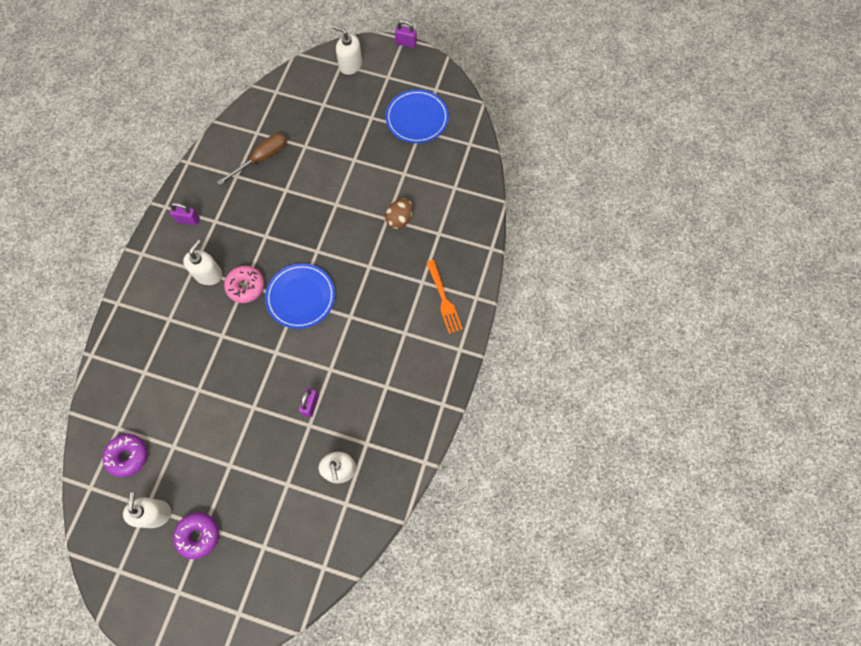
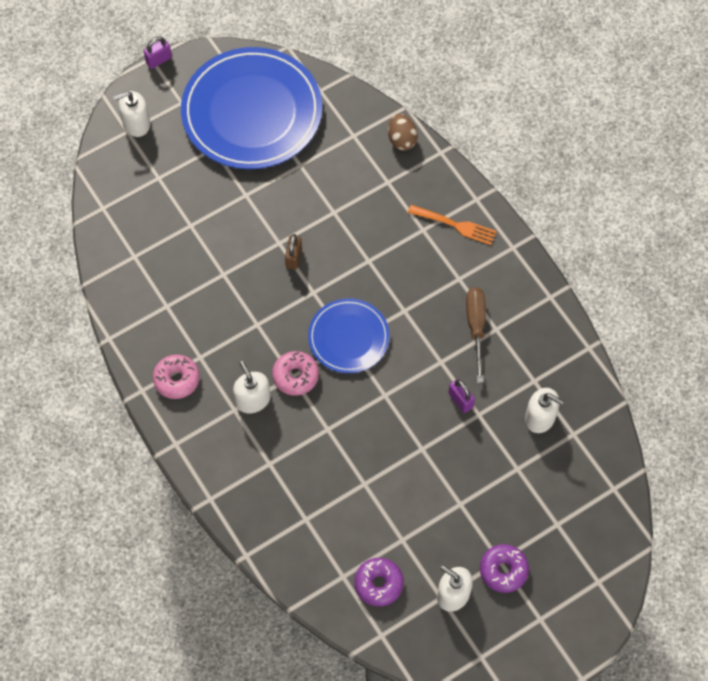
camera: 50 degrees left, 5 degrees down
purple padlock [170,203,200,225] -> pink donut [153,355,200,399]
brown screwdriver [217,133,287,185] -> brown screwdriver moved to [466,287,486,383]
brown egg [385,198,413,229] -> brown egg moved to [388,114,418,150]
blue plate [386,89,449,143] -> blue plate [181,47,322,169], size x1.84
none -> brown padlock [285,234,302,270]

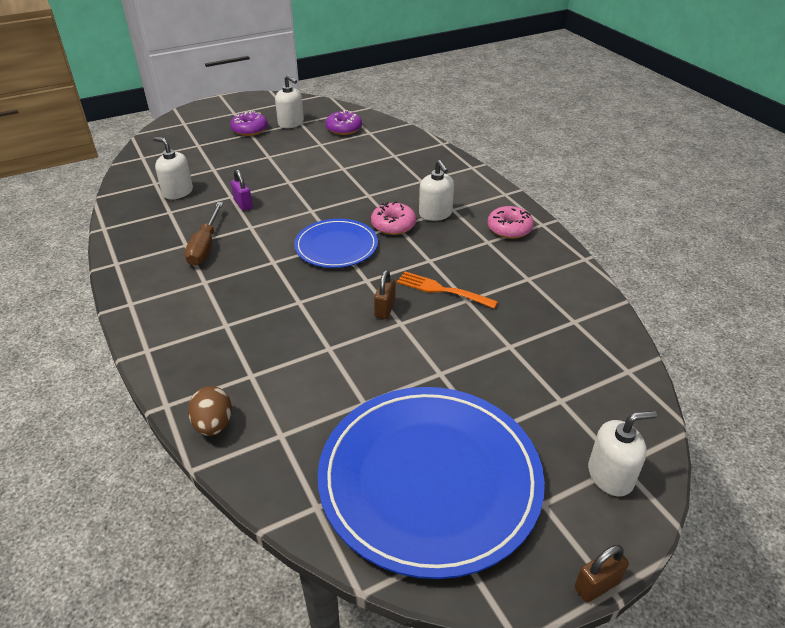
camera: 175 degrees left, 25 degrees down
purple padlock [144,37,172,69] -> brown padlock [575,545,629,602]
orange fork [408,205,497,245] -> orange fork moved to [397,272,498,309]

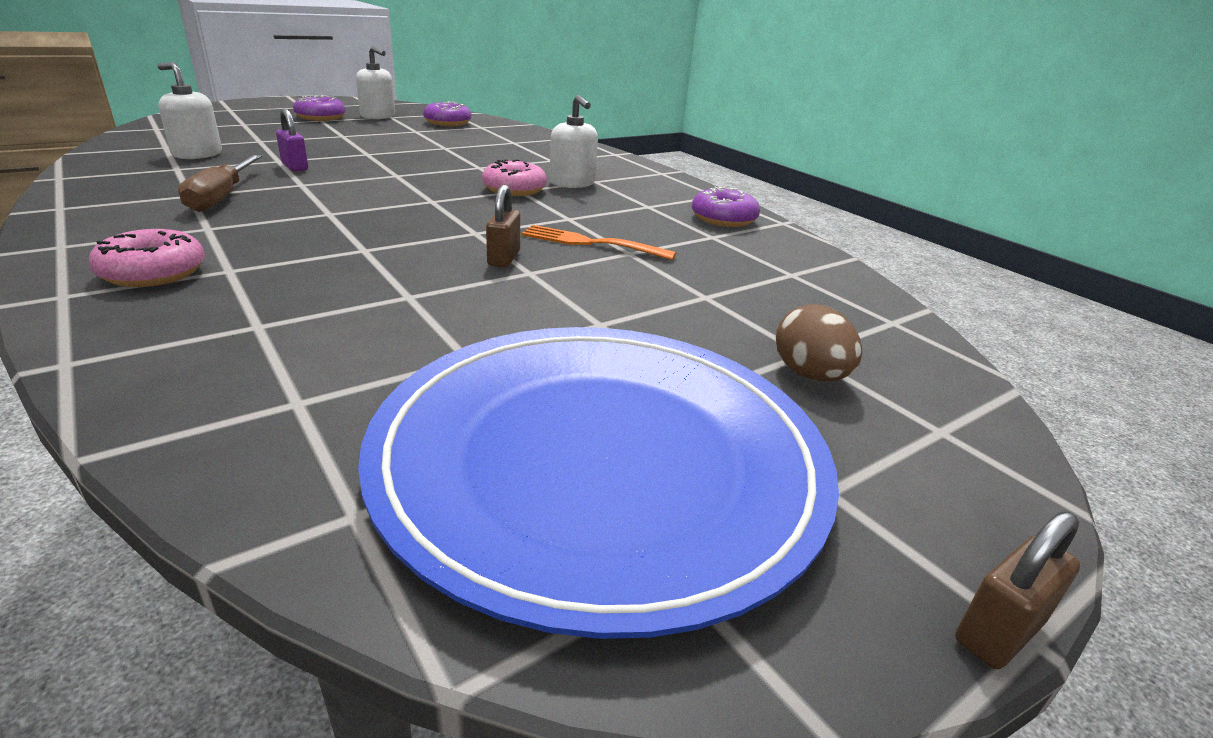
camera: 10 degrees left, 10 degrees down
brown egg [188,386,232,436] -> brown egg moved to [776,304,862,382]
blue plate [294,219,378,268] -> none
pink donut [487,206,534,239] -> pink donut moved to [89,229,205,287]
white soap dispenser [588,411,657,496] -> none
none -> purple donut [692,187,760,227]

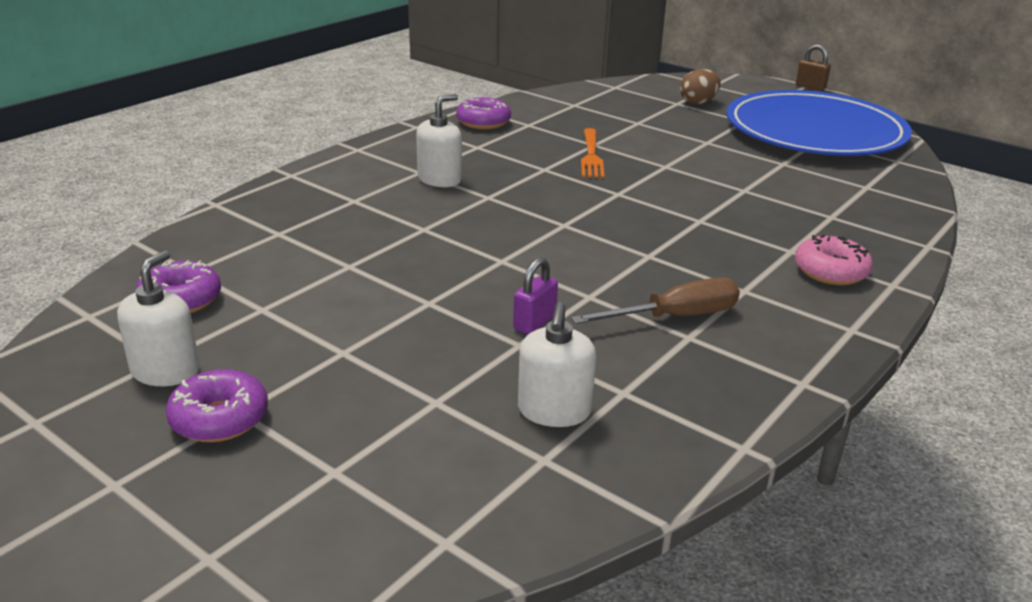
camera: 105 degrees left, 0 degrees up
pink donut [482,159,547,196] -> none
brown padlock [486,185,520,267] -> none

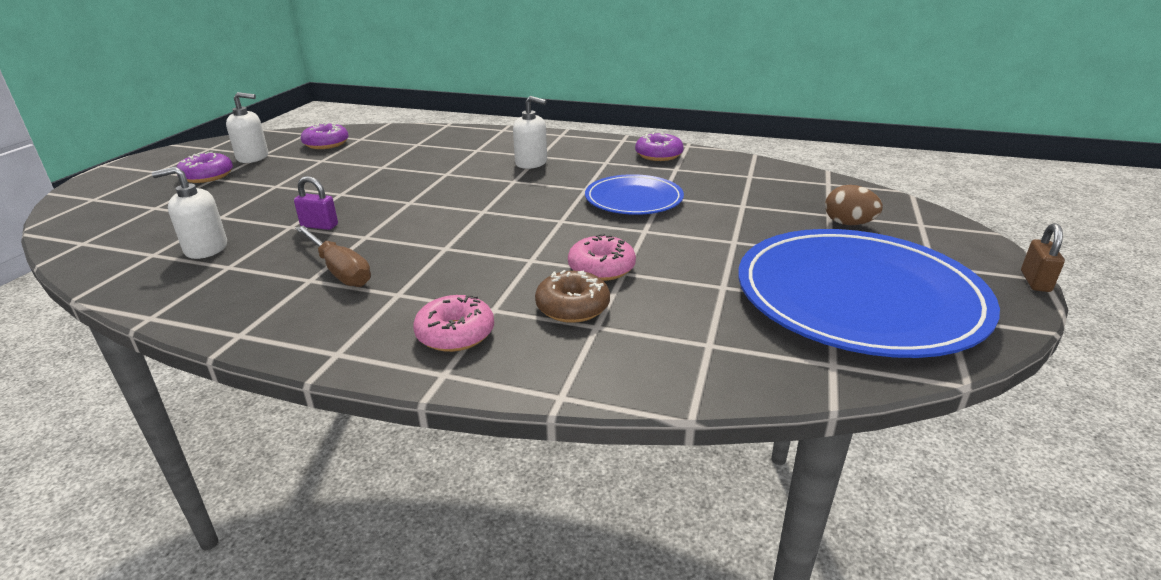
camera: 70 degrees right, 0 degrees up
orange fork [581,128,604,178] -> blue plate [585,174,684,215]
none -> brown donut [535,270,610,323]
none -> pink donut [568,234,636,281]

